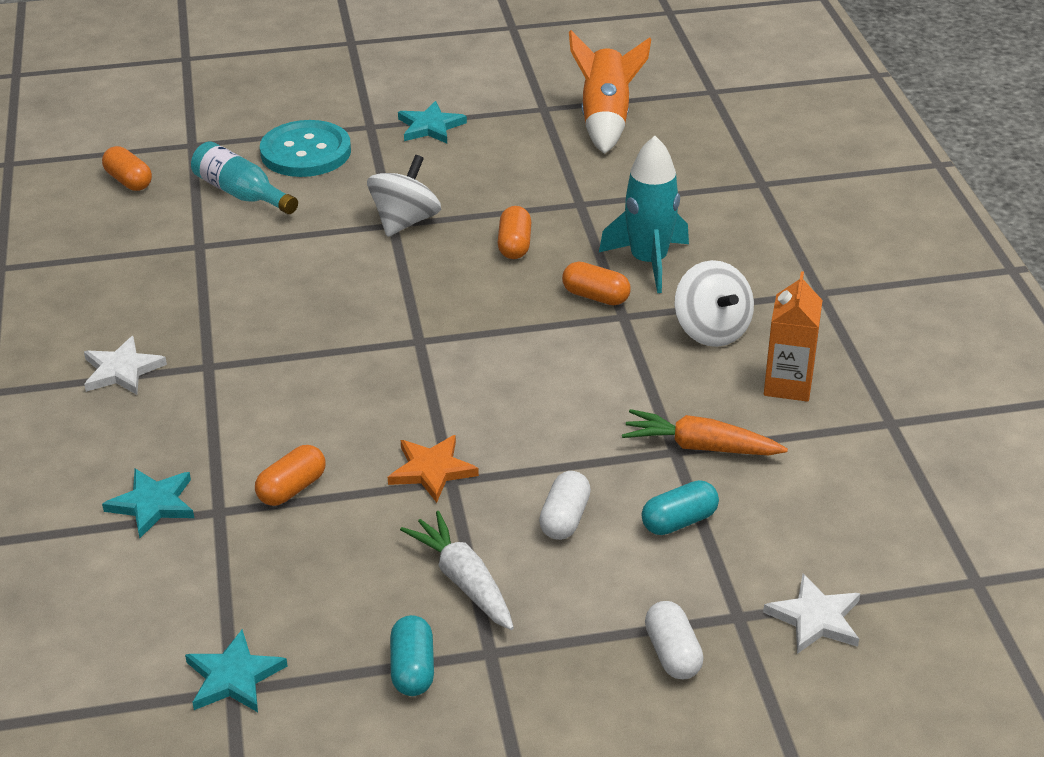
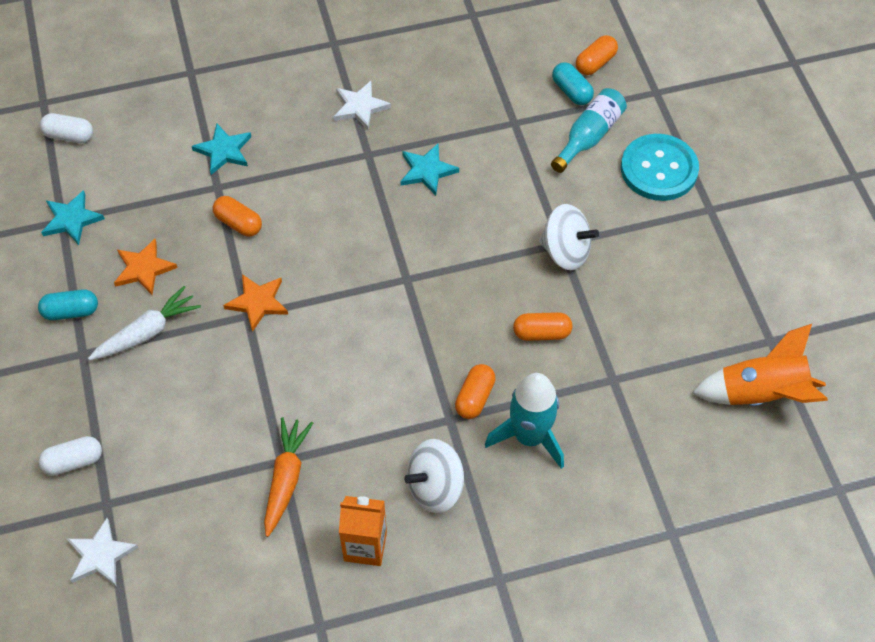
camera: 85 degrees right, 20 degrees up
turquoise star [398,101,467,143] -> turquoise star moved to [400,144,459,196]
white capsule [539,471,591,540] -> white capsule moved to [40,113,93,143]
turquoise capsule [642,480,719,535] -> turquoise capsule moved to [552,62,594,105]
none -> orange star [114,239,178,295]

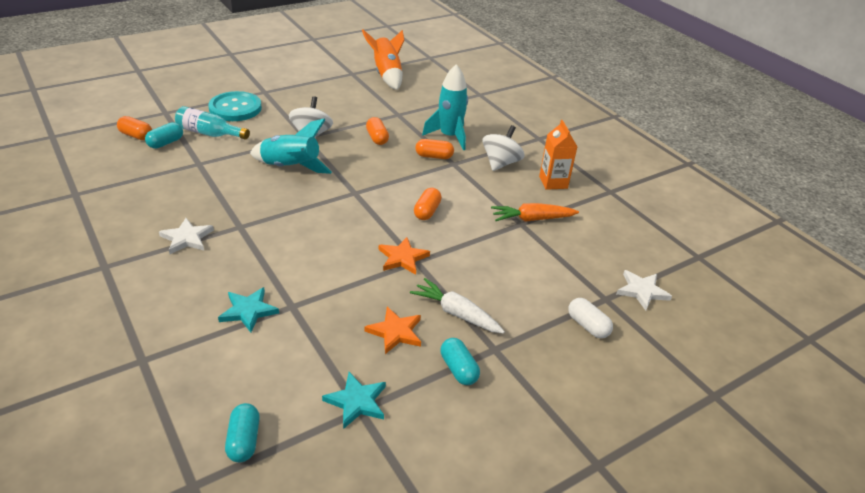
camera: 110 degrees left, 20 degrees down
white capsule [40,113,93,143] -> turquoise capsule [225,403,260,462]
orange capsule [213,196,262,237] -> orange capsule moved to [414,188,442,220]
turquoise star [400,144,459,196] -> none
white spinning top [404,439,464,513] -> white spinning top turned 105 degrees counterclockwise [483,125,525,171]
none -> turquoise rocket [250,119,332,174]

